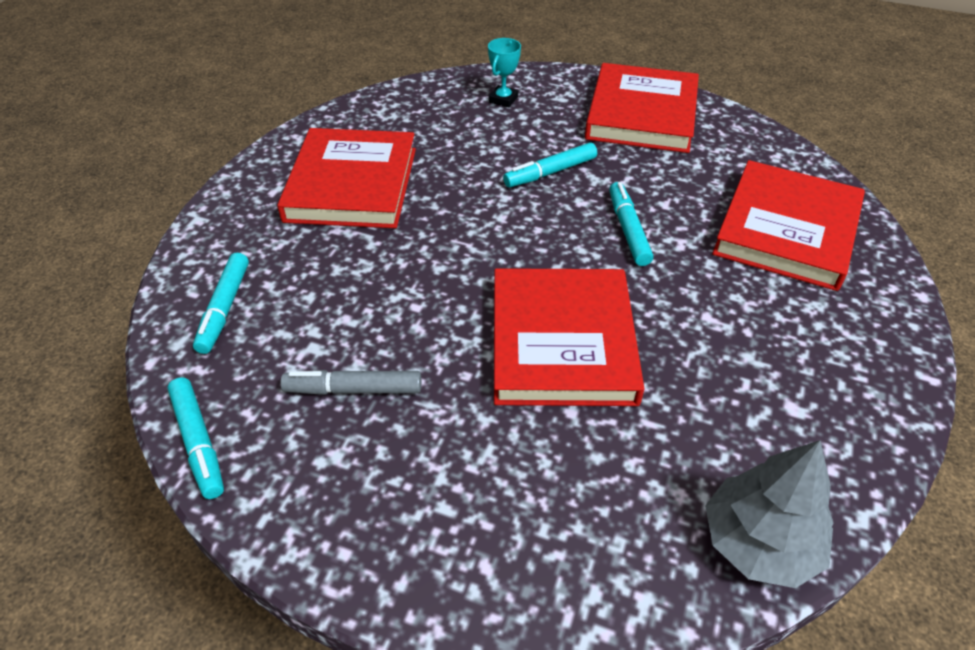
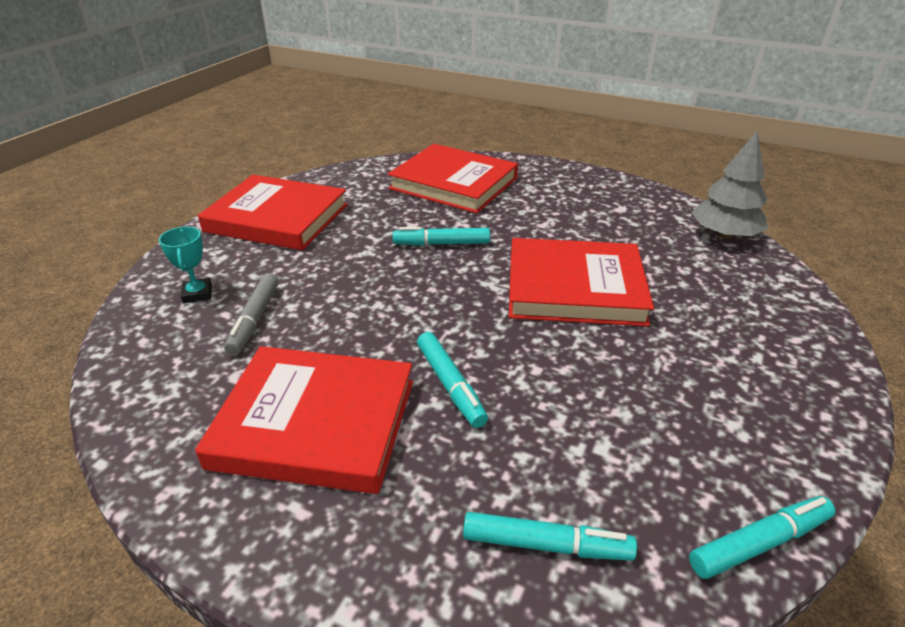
camera: 85 degrees left, 10 degrees down
grey marker [280,370,421,395] -> grey marker moved to [224,273,279,355]
turquoise trophy [488,38,521,107] -> turquoise trophy turned 45 degrees clockwise [159,227,212,303]
turquoise marker [503,142,597,187] -> turquoise marker moved to [417,332,488,428]

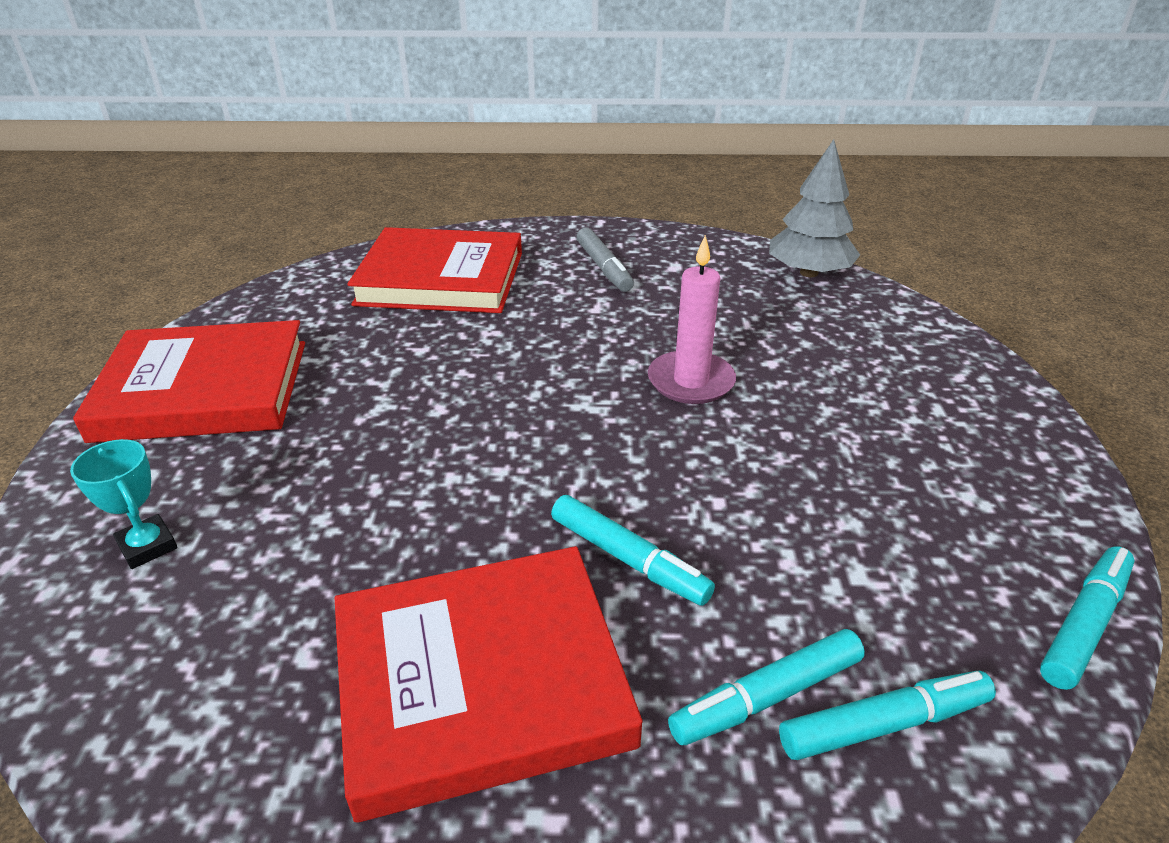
camera: 25 degrees left, 0 degrees up
grey marker [224,273,279,355] -> grey marker moved to [577,227,634,292]
turquoise marker [393,227,490,246] -> turquoise marker moved to [668,629,865,745]
red book [509,238,654,327] -> pink candle [648,235,736,404]

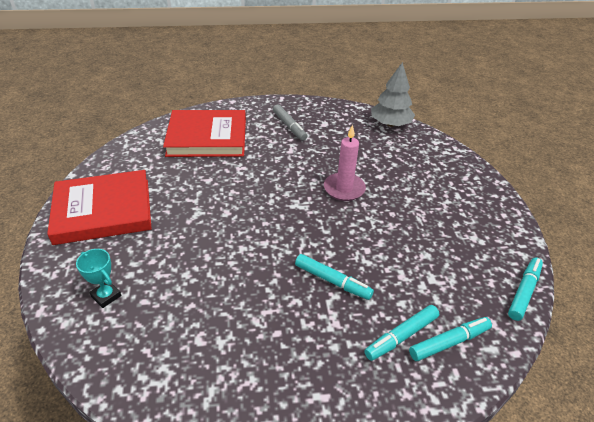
camera: 10 degrees left, 5 degrees up
red book [335,546,642,822] -> none

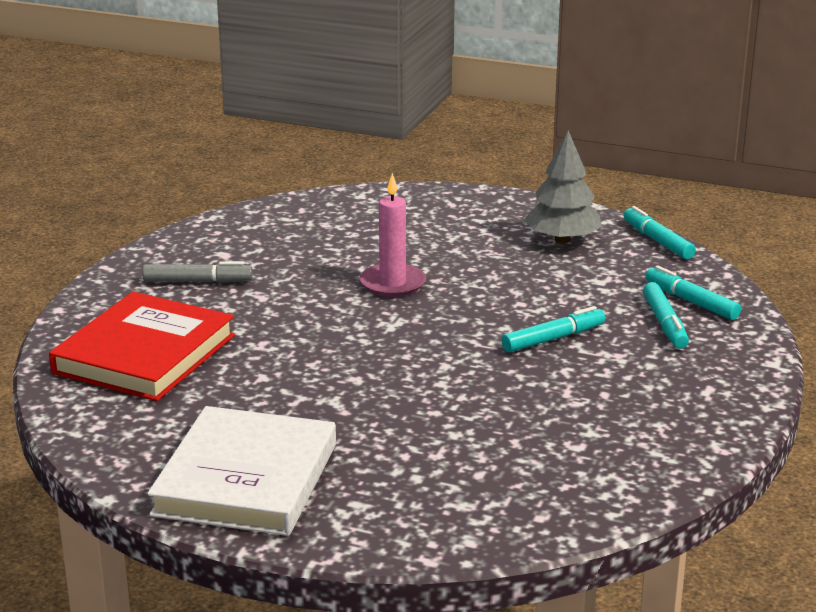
camera: 60 degrees left, 15 degrees down
red book [47,170,152,245] -> white book [147,406,336,536]
turquoise trophy [76,249,121,308] -> none
grey tree [371,62,415,127] -> grey tree moved to [524,130,602,243]
turquoise marker [409,317,492,361] -> turquoise marker turned 45 degrees counterclockwise [646,265,741,320]

